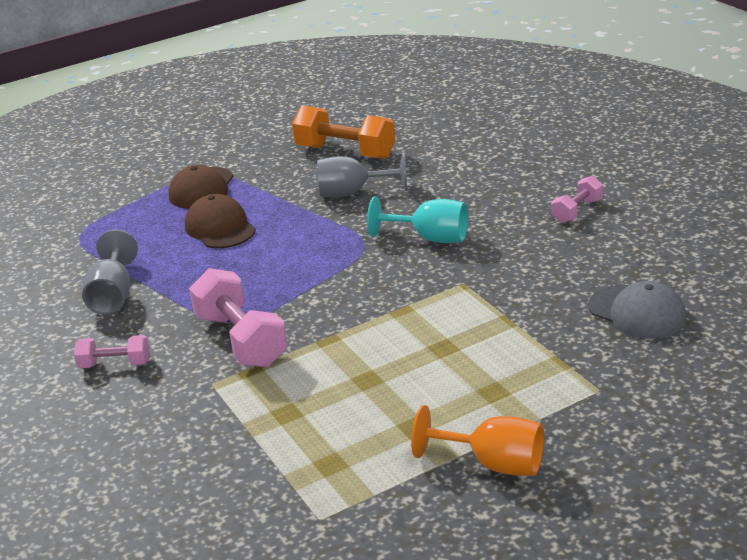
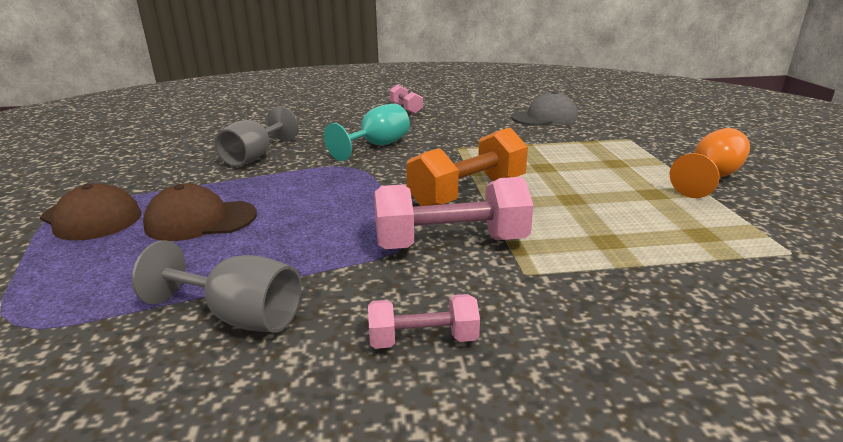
camera: 70 degrees left, 5 degrees down
pink dumbbell [74,335,149,368] -> pink dumbbell turned 60 degrees clockwise [368,294,480,349]
orange dumbbell [292,105,396,159] -> orange dumbbell moved to [406,128,528,206]

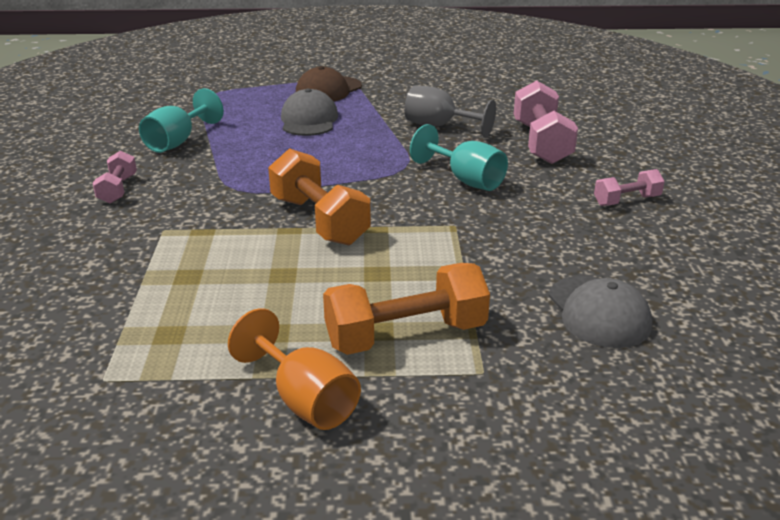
camera: 95 degrees right, 5 degrees up
grey goblet [132,240,302,333] -> turquoise goblet [139,88,224,153]
brown cap [143,184,257,241] -> grey cap [281,88,338,136]
pink dumbbell [374,177,533,249] -> pink dumbbell moved to [514,80,578,164]
none -> orange dumbbell [323,263,490,355]

